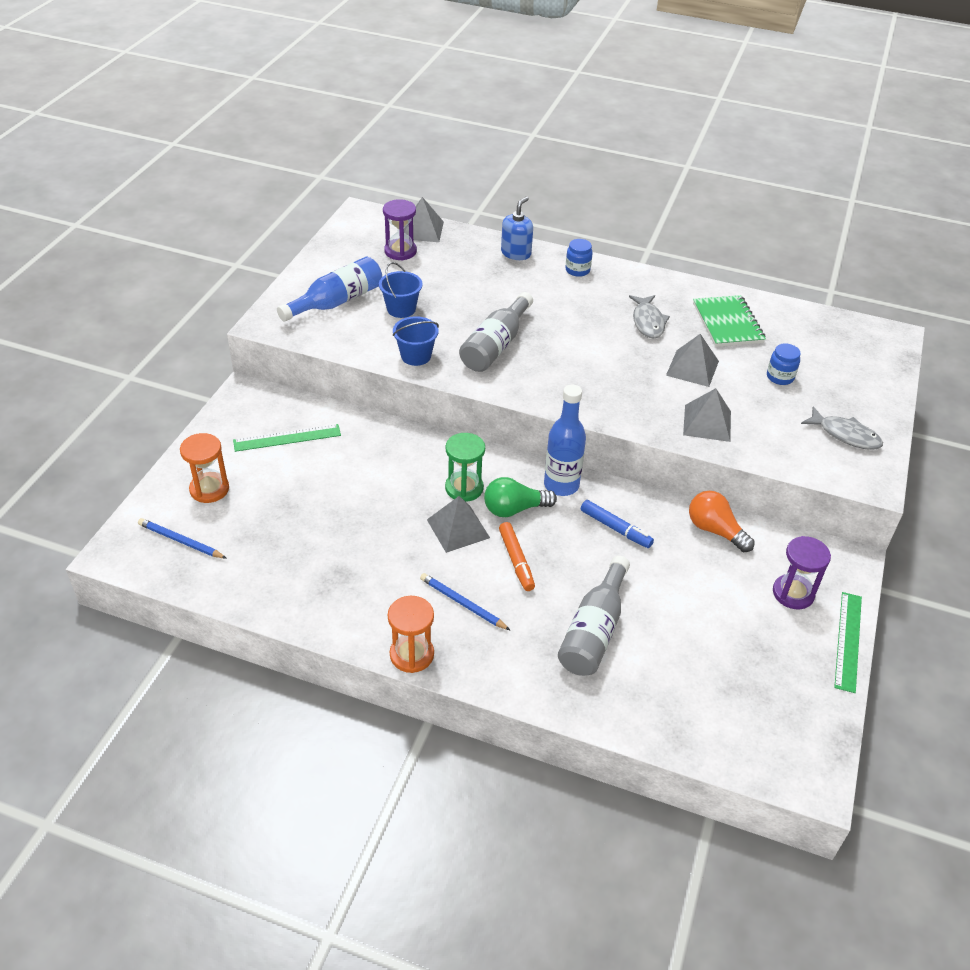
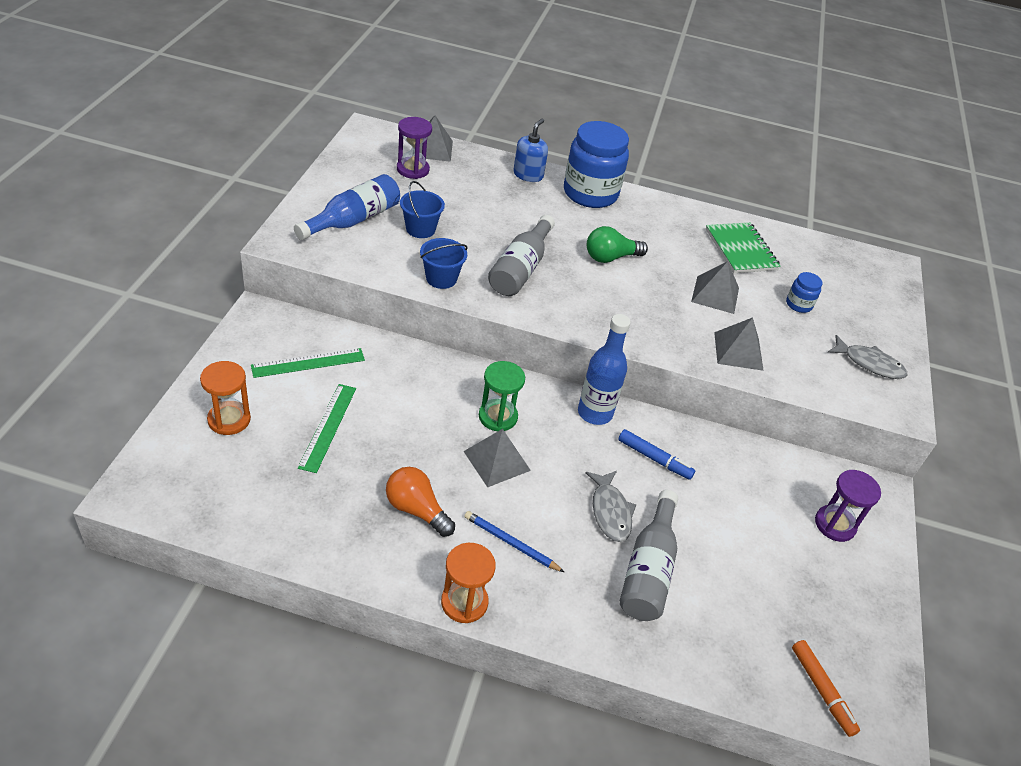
camera: 10 degrees left, 0 degrees up
blue pencil [138,518,227,559] -> none
green light bulb [484,477,557,517] -> green light bulb moved to [587,226,648,263]
orange marker [499,522,535,591] -> orange marker moved to [792,640,860,737]
blue jar [565,239,593,277] -> blue jar [564,121,629,208], size x2.27
grey fish [629,295,670,339] -> grey fish moved to [585,471,636,542]
orange light bulb [689,491,755,552] -> orange light bulb moved to [386,467,455,537]
green ruler [834,592,862,693] -> green ruler moved to [298,384,356,473]

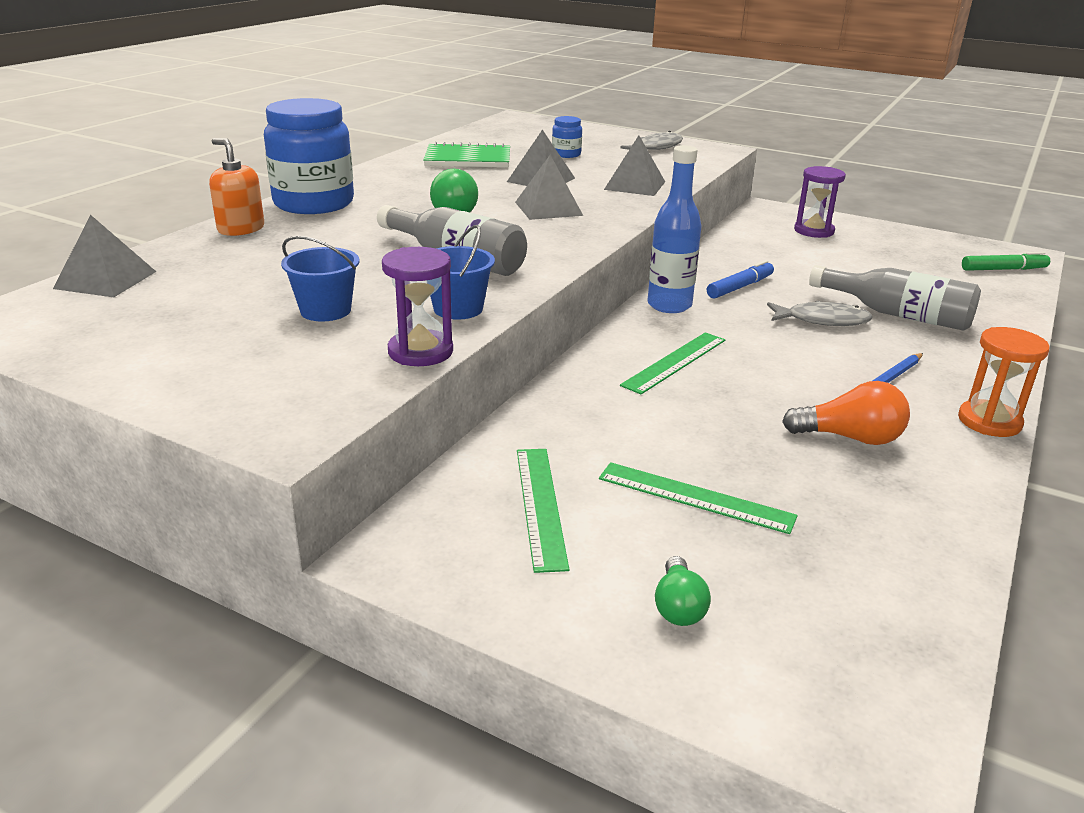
camera: 70 degrees left, 15 degrees down
orange hourglass [200,361,251,435] -> green light bulb [655,556,711,626]
blue bottle [294,174,400,240] -> none
orange light bulb [386,467,455,537] -> orange light bulb turned 135 degrees counterclockwise [782,381,910,445]
purple hourglass [397,117,432,179] -> purple hourglass moved to [382,247,453,366]
grey pyramid [463,429,531,487] -> grey pyramid moved to [515,155,583,220]
green hourglass [479,361,525,431] -> green ruler [620,332,725,394]
blue soap dispenser [513,119,548,182] -> orange soap dispenser [209,138,264,236]
orange marker [792,640,860,737] -> green marker [962,252,1050,271]

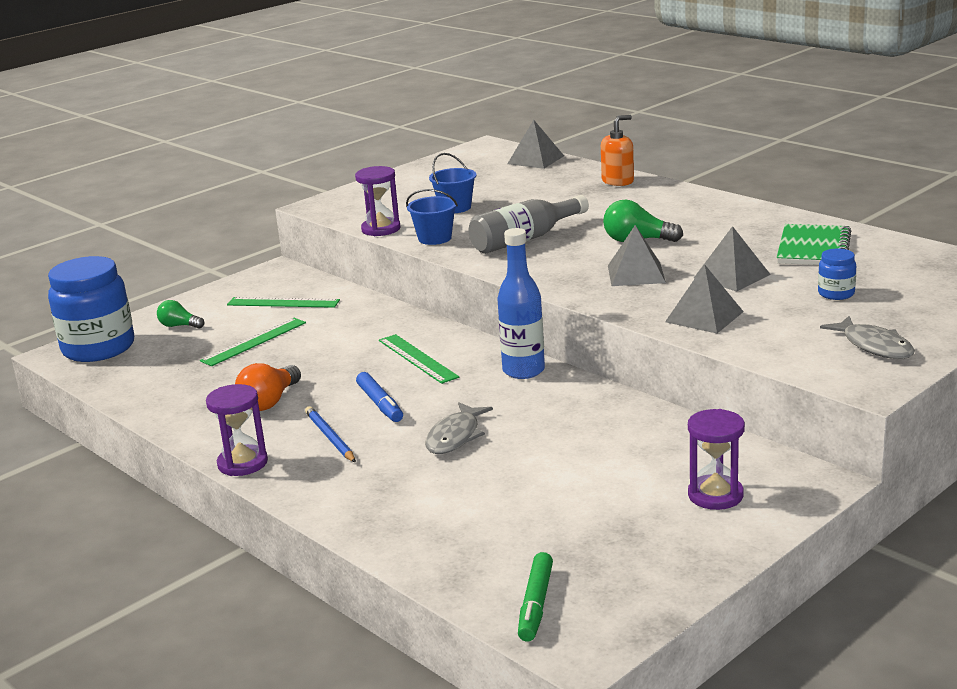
camera: 110 degrees right, 5 degrees down
blue jar [264,98,354,214] -> blue jar moved to [48,256,134,362]
blue marker [707,260,774,299] -> blue marker moved to [356,372,403,422]
grey bottle [809,265,981,331] -> none
orange hourglass [958,327,1050,437] -> purple hourglass [206,384,268,476]

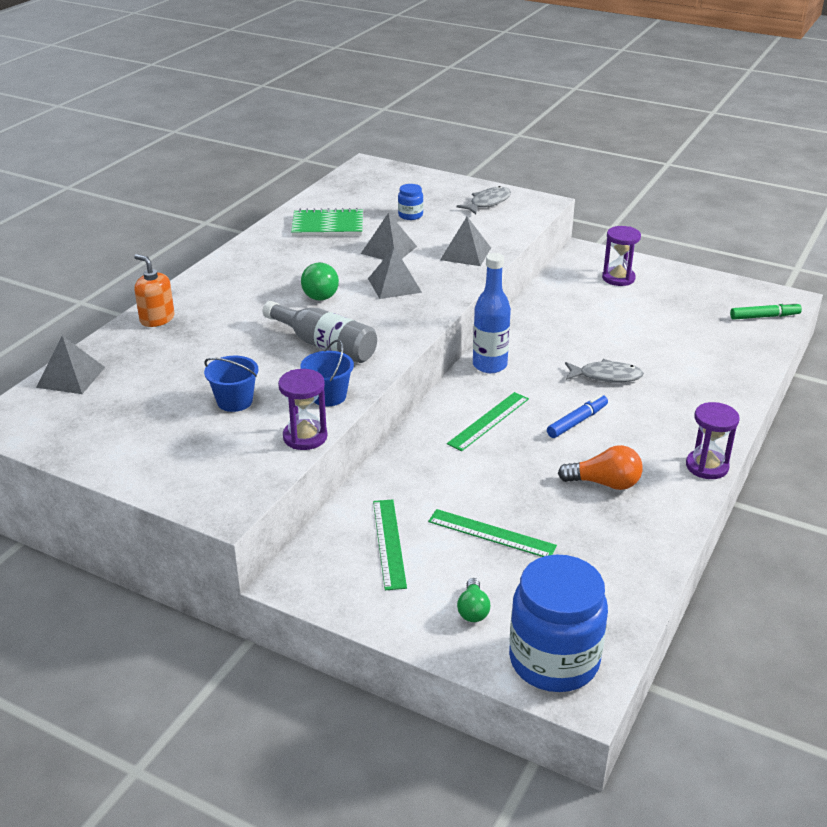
camera: 110 degrees left, 10 degrees up
blue pencil [305,406,356,462] -> none

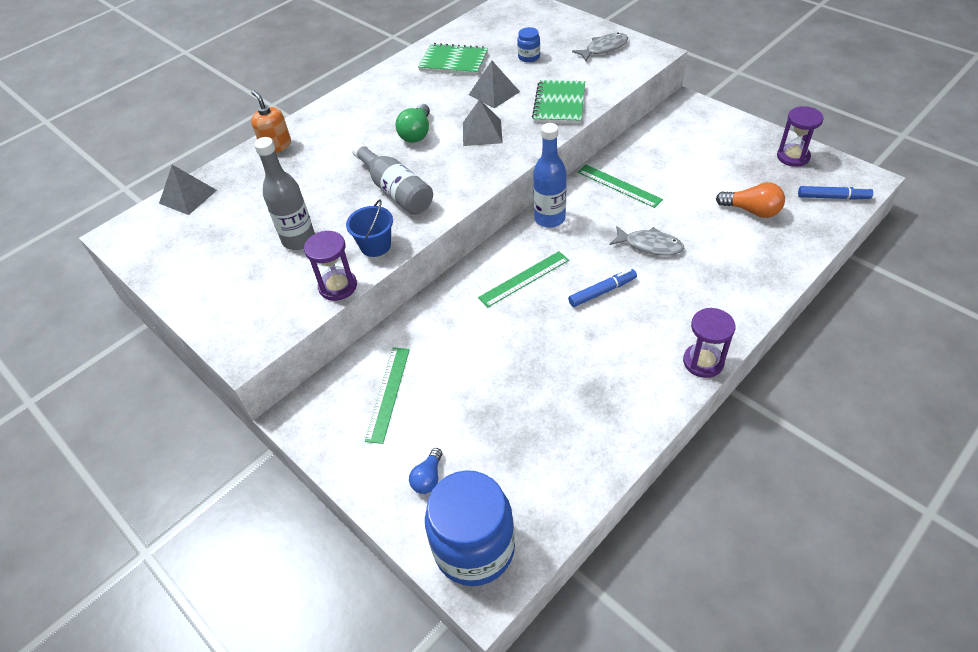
camera: 20 degrees right, 15 degrees up
blue bucket [204,356,258,412] -> grey bottle [254,137,315,250]
green ruler [428,509,557,557] -> green ruler moved to [578,165,663,208]
grey pyramid [440,217,491,266] -> green notebook [532,80,585,124]
green light bulb [457,578,490,622] -> blue light bulb [409,448,442,494]
orange light bulb [558,445,643,490] -> orange light bulb moved to [716,182,785,218]
purple hourglass [602,226,641,286] -> purple hourglass moved to [777,106,824,167]
green marker [730,302,802,320] -> blue marker [798,186,873,200]

